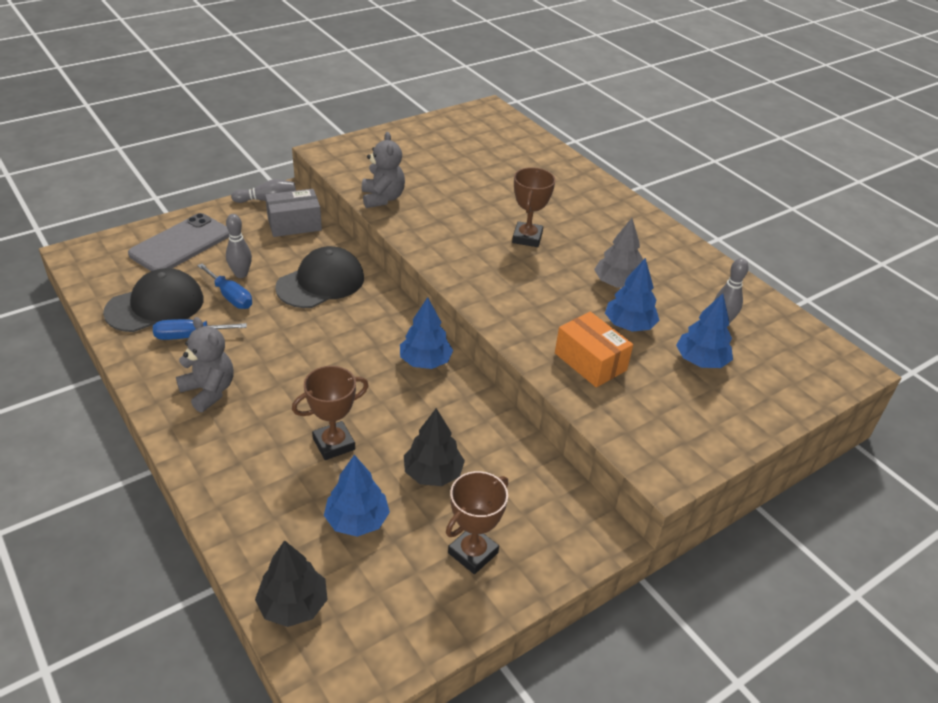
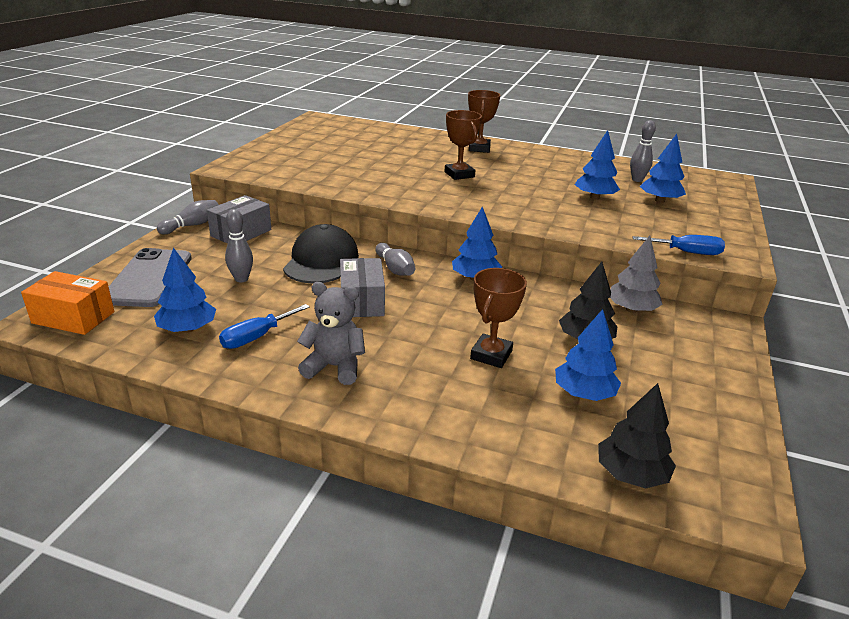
camera: 35 degrees left, 10 degrees down
black cap [103,268,204,332] -> blue tree [154,248,216,333]
blue screwdriver [197,263,252,309] -> blue screwdriver moved to [632,235,725,255]
grey teddy bear [362,132,405,208] -> none
brown trophy [446,471,508,574] -> brown trophy moved to [468,90,500,153]
orange box [555,312,633,387] -> orange box moved to [21,271,114,335]
grey tree [594,218,643,288] -> grey tree moved to [610,236,663,313]
none -> grey box [340,258,385,317]
none -> grey bowling pin [375,243,415,276]

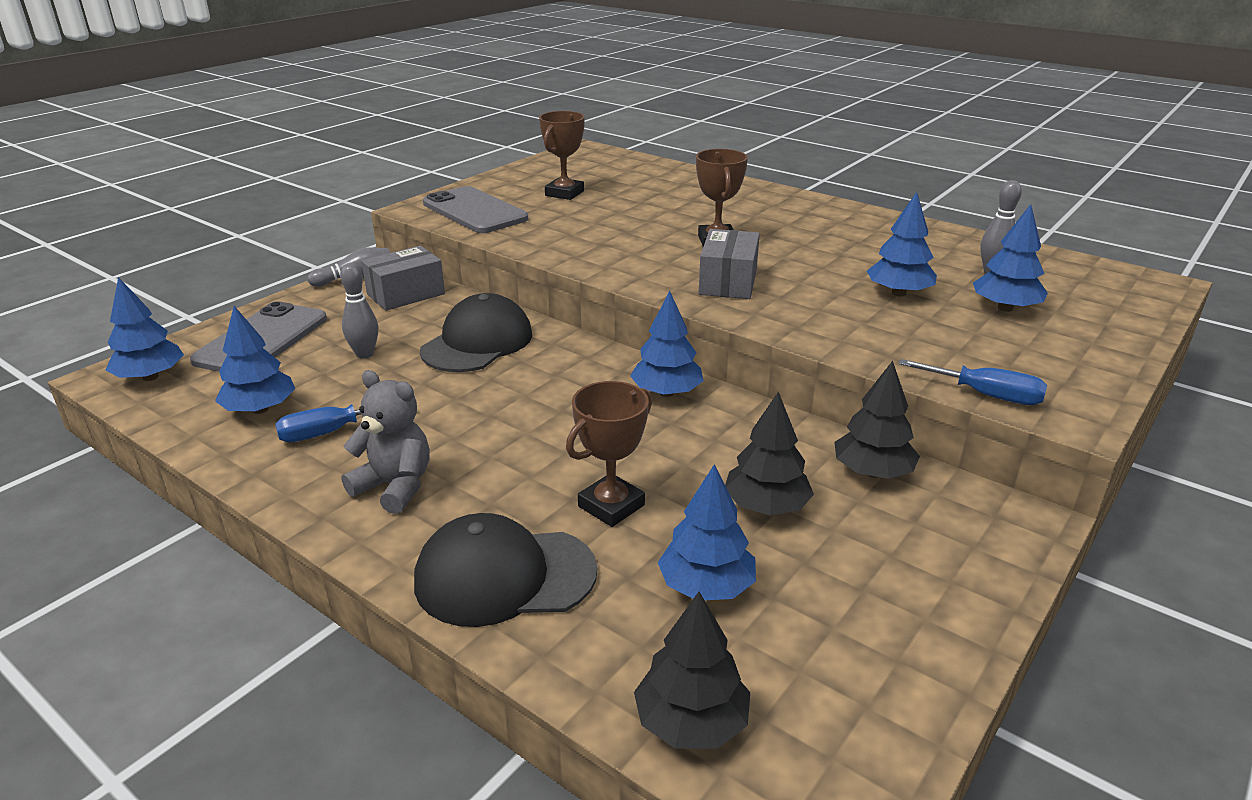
camera: 20 degrees right, 0 degrees up
orange box [21,271,114,335] -> blue tree [105,277,184,381]
grey box [340,258,385,317] -> grey box moved to [699,229,760,299]
grey bowling pin [375,243,415,276] -> none
brown trophy [468,90,500,153] -> brown trophy moved to [539,111,585,200]
grey tree [610,236,663,313] -> black tree [834,361,920,479]
none -> black cap [414,513,597,627]
none -> grey phone [423,186,528,233]

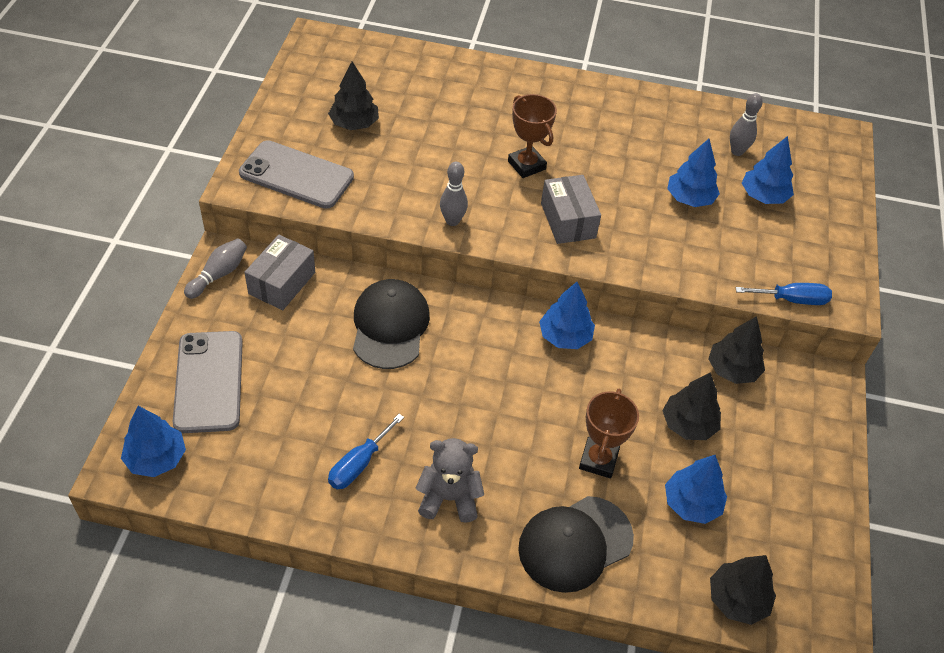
camera: 30 degrees left, 20 degrees up
blue tree [215,306,295,414] -> none
grey bowling pin [340,263,378,359] -> grey bowling pin moved to [440,162,468,226]
brown trophy [539,111,585,200] -> black tree [328,61,379,130]

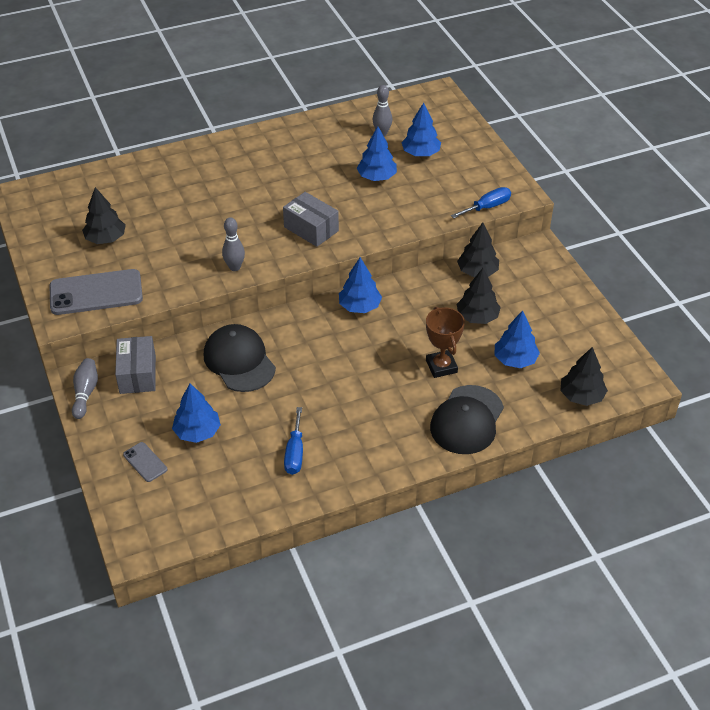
camera: 30 degrees left, 5 degrees down
blue tree [121,406,186,477] -> blue tree moved to [172,383,221,443]
grey phone [173,331,243,433] -> grey phone [123,442,167,482], size x0.48
grey teddy bear [415,438,484,523] -> none
brown trophy [508,94,557,178] -> none

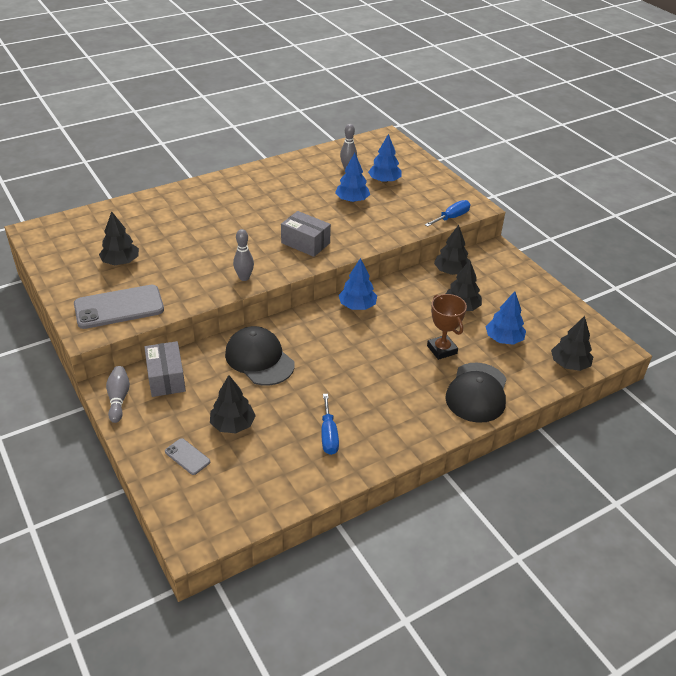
camera: 10 degrees left, 5 degrees down
blue tree [172,383,221,443] -> black tree [210,375,256,433]

